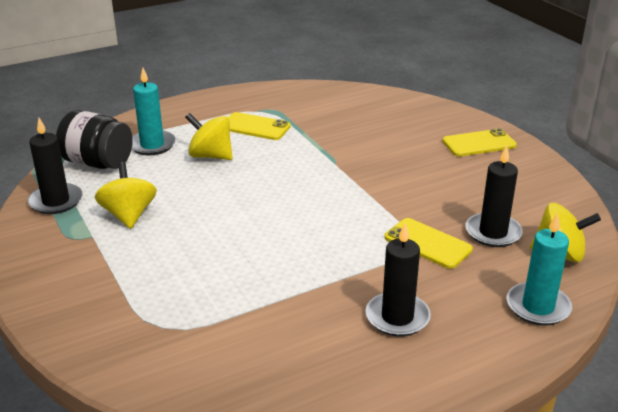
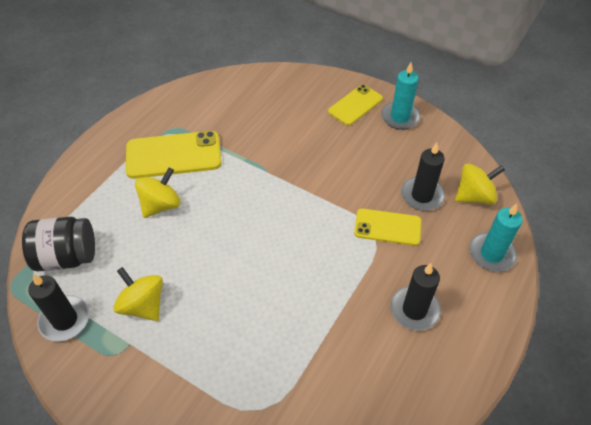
camera: 30 degrees left, 20 degrees up
turquoise candle [132,68,176,156] -> turquoise candle moved to [381,62,421,130]
yellow spinning top [185,113,233,160] -> yellow spinning top turned 135 degrees clockwise [135,168,181,218]
yellow phone [228,112,291,140] -> yellow phone [126,131,221,179], size x1.57

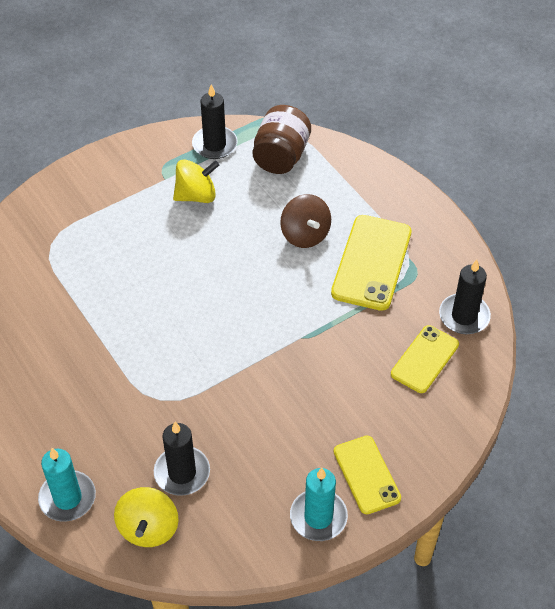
camera: 115 degrees right, 0 degrees up
black jar [22,217,95,271] -> brown jar [252,105,311,174]
yellow spinning top [135,168,181,218] -> brown spinning top [280,194,331,248]
yellow phone [354,209,421,246] -> yellow phone moved to [391,325,459,393]
black candle [390,263,441,331] -> black candle moved to [439,260,491,334]

